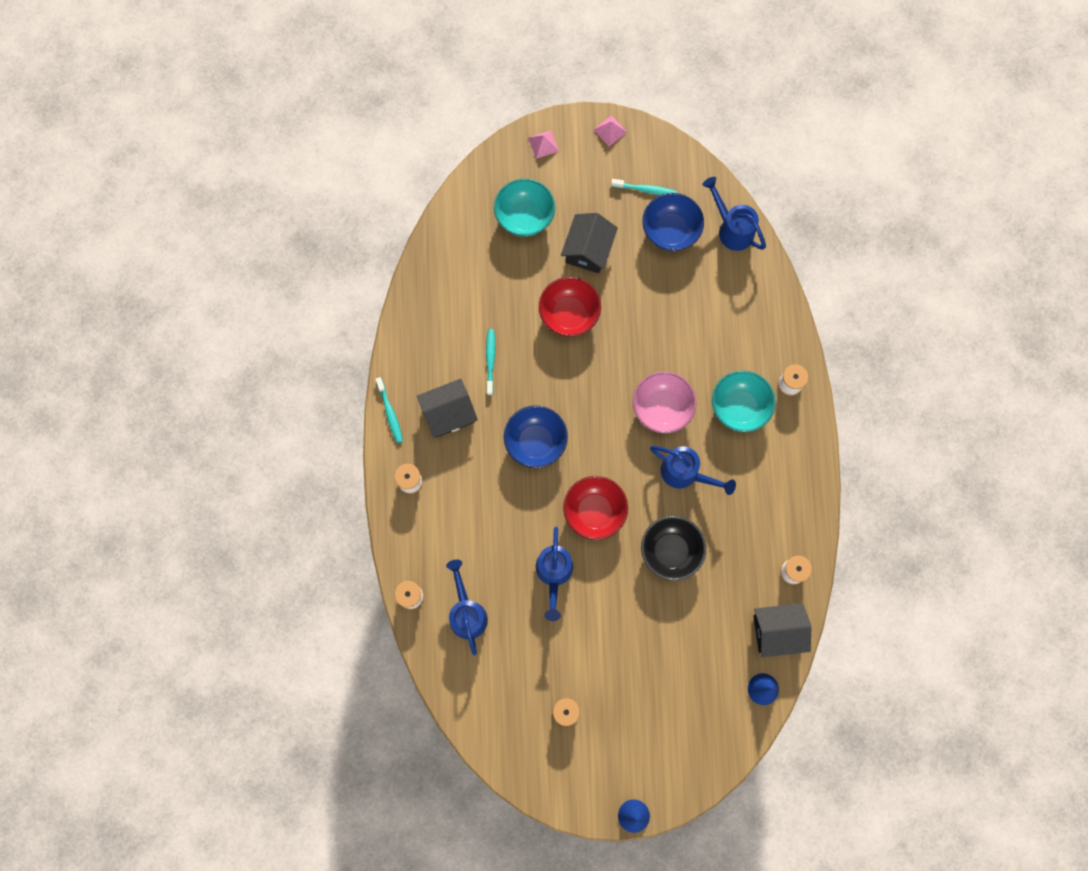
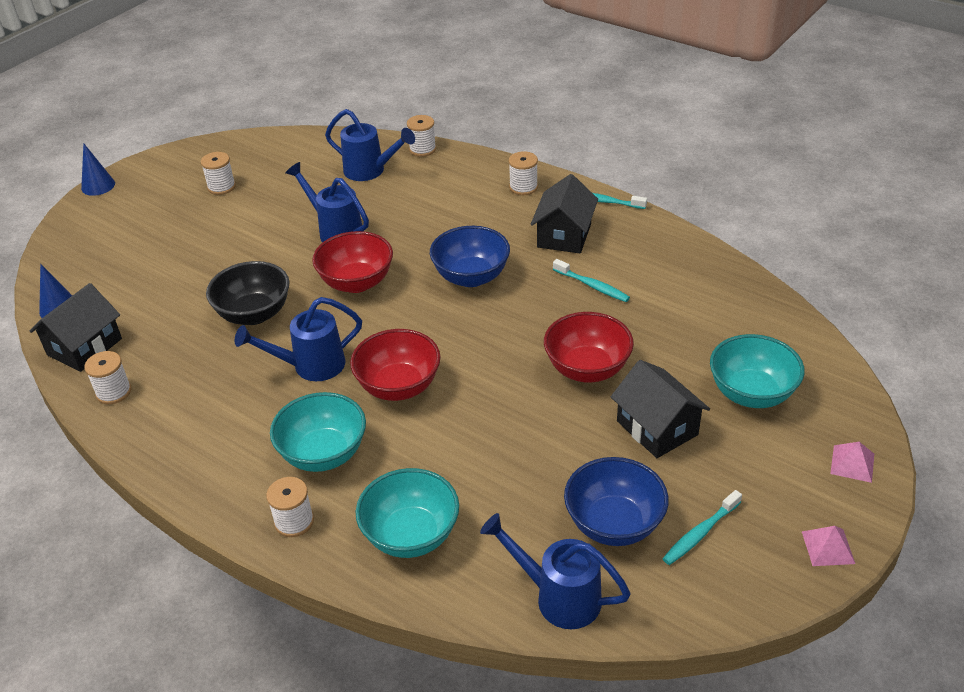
camera: 130 degrees right, 35 degrees down
pink bowl [633,372,696,433] -> red bowl [350,329,441,401]
blue watering can [702,177,766,251] -> blue watering can turned 150 degrees counterclockwise [480,513,631,629]
none -> turquoise bowl [356,468,459,558]

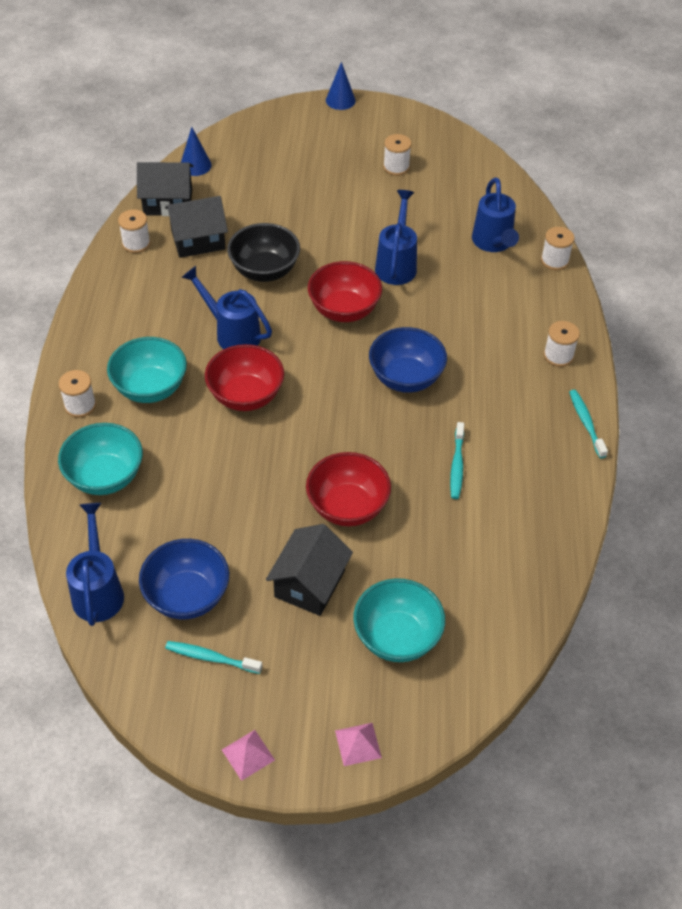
camera: 55 degrees right, 10 degrees up
black house [531,174,598,253] -> black house moved to [165,196,228,258]

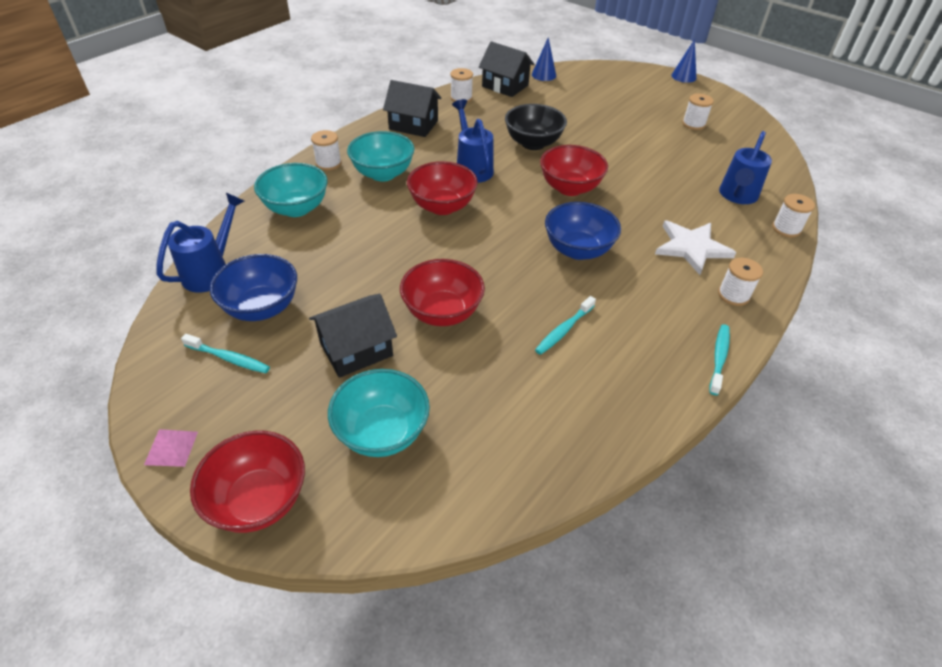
camera: 35 degrees right, 5 degrees down
black house [165,196,228,258] -> black house moved to [383,80,442,137]
turquoise toothbrush [165,641,262,674] -> turquoise toothbrush turned 150 degrees clockwise [181,334,270,373]
pink pyramid [335,723,382,766] -> red bowl [190,431,305,533]
blue watering can [375,190,417,285] -> none
none -> white star [655,221,736,275]

